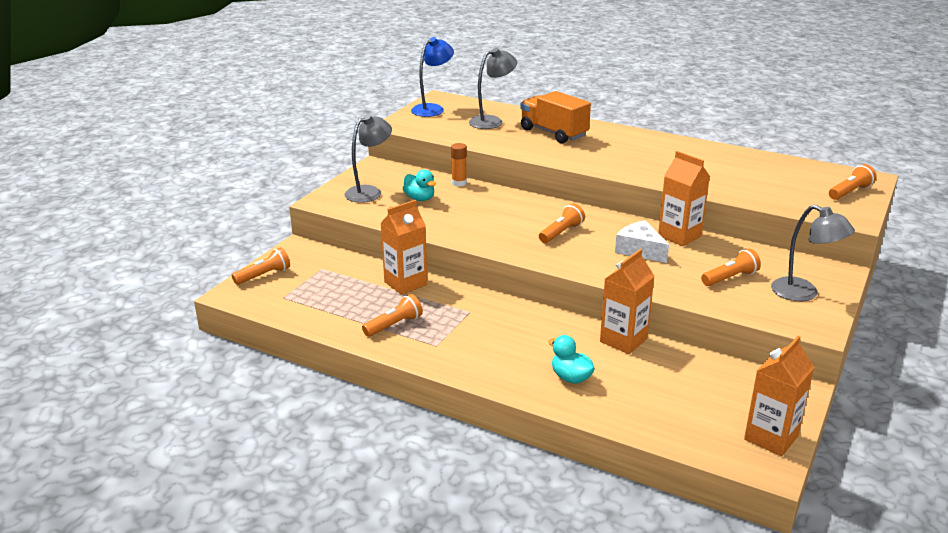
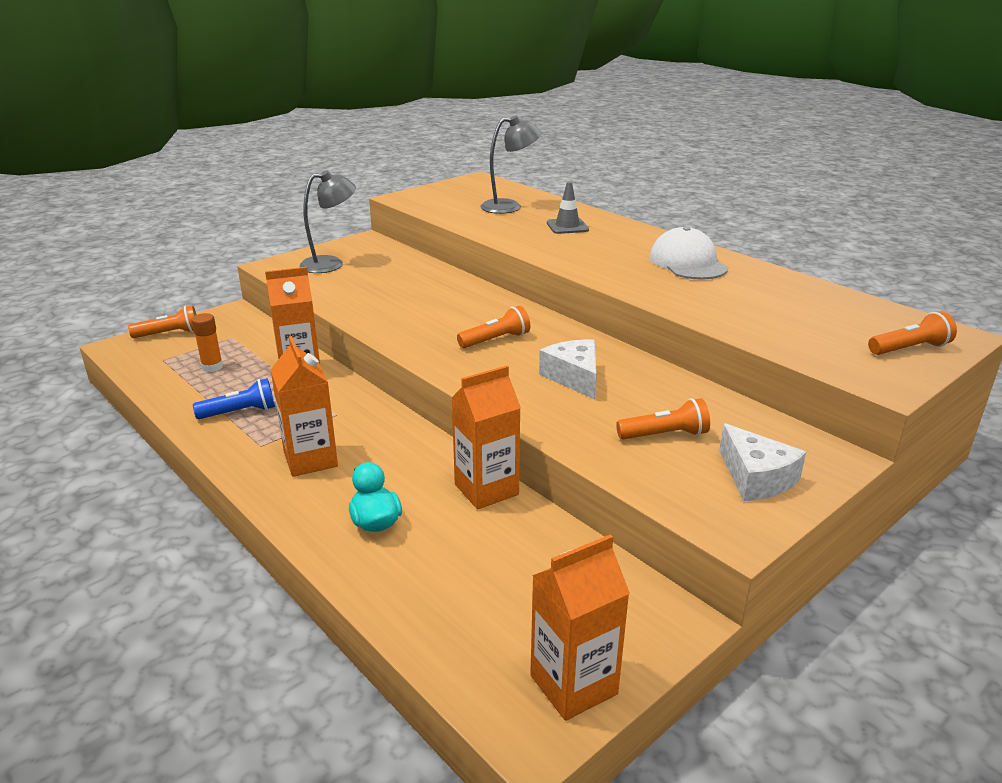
camera: 20 degrees right, 0 degrees up
orange flashlight [362,294,423,337] -> blue flashlight [193,378,275,419]
turquoise duck [403,170,436,201] -> none
blue lamp [411,37,454,117] -> none
orange glue stick [451,143,467,187] -> orange glue stick moved to [191,313,223,372]
orange truck [520,91,591,143] -> grey traffic cone [547,182,589,234]
orange carton [658,151,710,246] -> orange carton moved to [271,336,338,477]
grey lamp [771,205,855,301] -> white cheese [719,423,806,501]
none -> white cap [649,226,728,280]

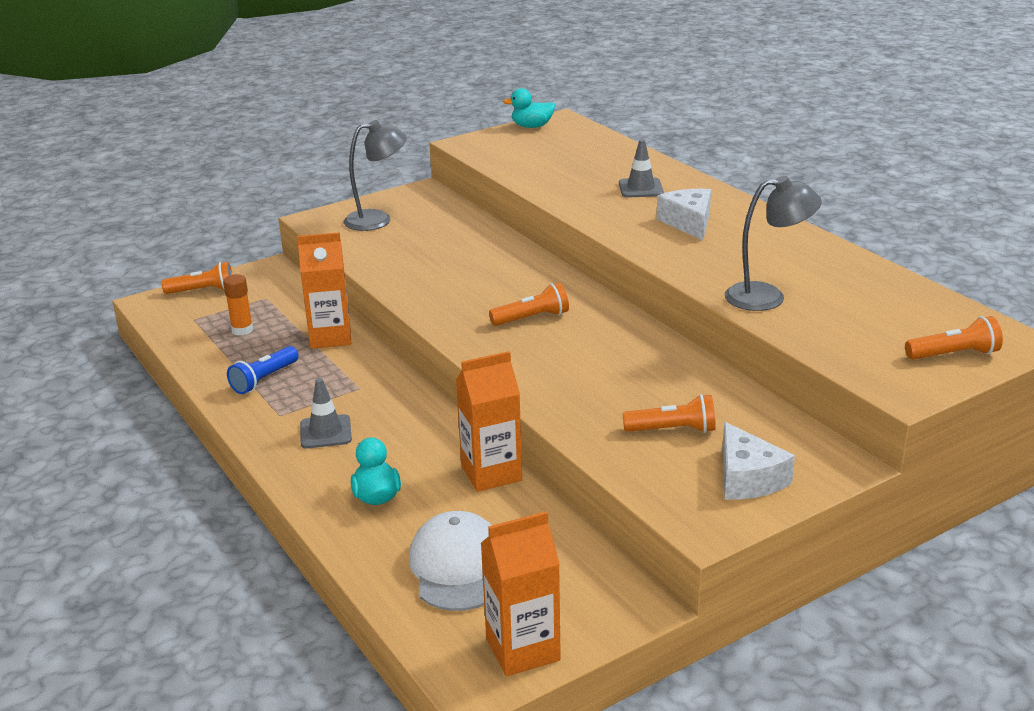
camera: 10 degrees right, 0 degrees up
blue flashlight [193,378,275,419] -> blue flashlight turned 135 degrees clockwise [227,346,299,394]
orange carton [271,336,338,477] -> grey traffic cone [300,378,352,449]
grey lamp [481,115,541,214] -> grey lamp moved to [725,176,822,311]
white cheese [539,339,597,399] -> white cheese moved to [657,189,711,240]
white cap [649,226,728,280] -> white cap moved to [409,511,492,611]
none -> turquoise duck [503,88,555,128]

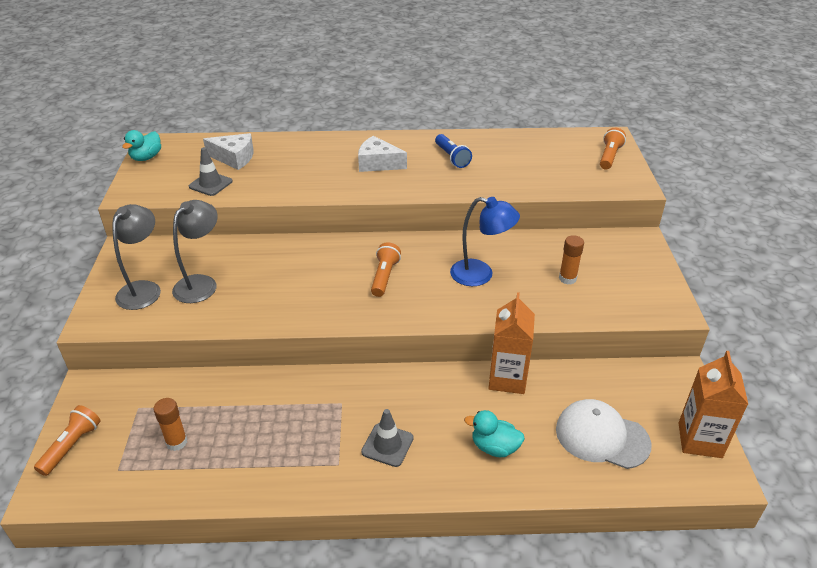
camera: 60 degrees left, 10 degrees up
blue flashlight [227,346,299,394] -> blue flashlight moved to [435,134,472,168]
orange carton [297,232,351,349] -> none
grey traffic cone [619,139,664,198] -> grey traffic cone moved to [189,147,233,196]
orange flashlight [622,394,716,433] -> orange glue stick [559,235,584,285]
white cheese [722,422,795,500] -> white cheese moved to [203,133,253,170]
grey lamp [725,176,822,311] -> grey lamp moved to [172,200,218,303]
none -> blue lamp [450,197,520,286]

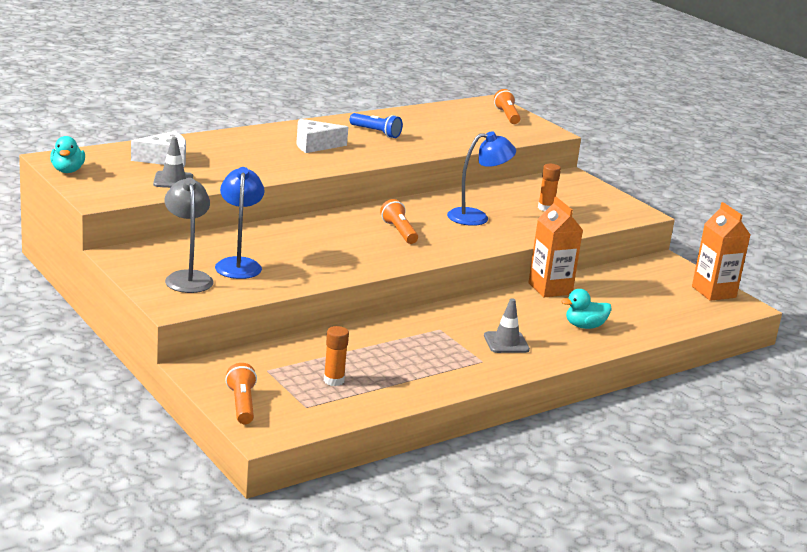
camera: 35 degrees left, 15 degrees down
grey lamp [172,200,218,303] -> blue lamp [215,167,265,279]
white cap [556,399,652,469] -> none

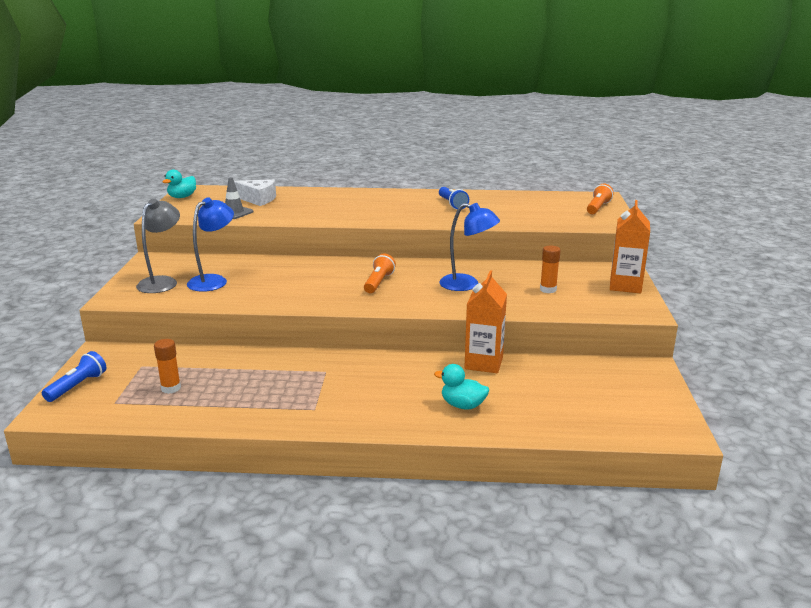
camera: 40 degrees right, 0 degrees up
orange flashlight [225,363,257,424] -> blue flashlight [42,351,106,402]
white cheese [297,119,348,153] -> none
grey traffic cone [484,298,530,353] -> none
orange carton [692,202,750,301] -> orange carton moved to [610,200,650,293]

